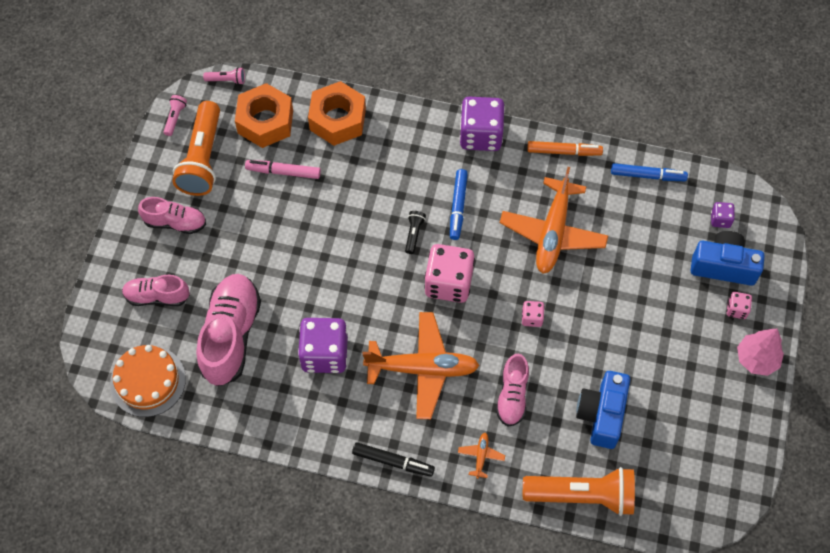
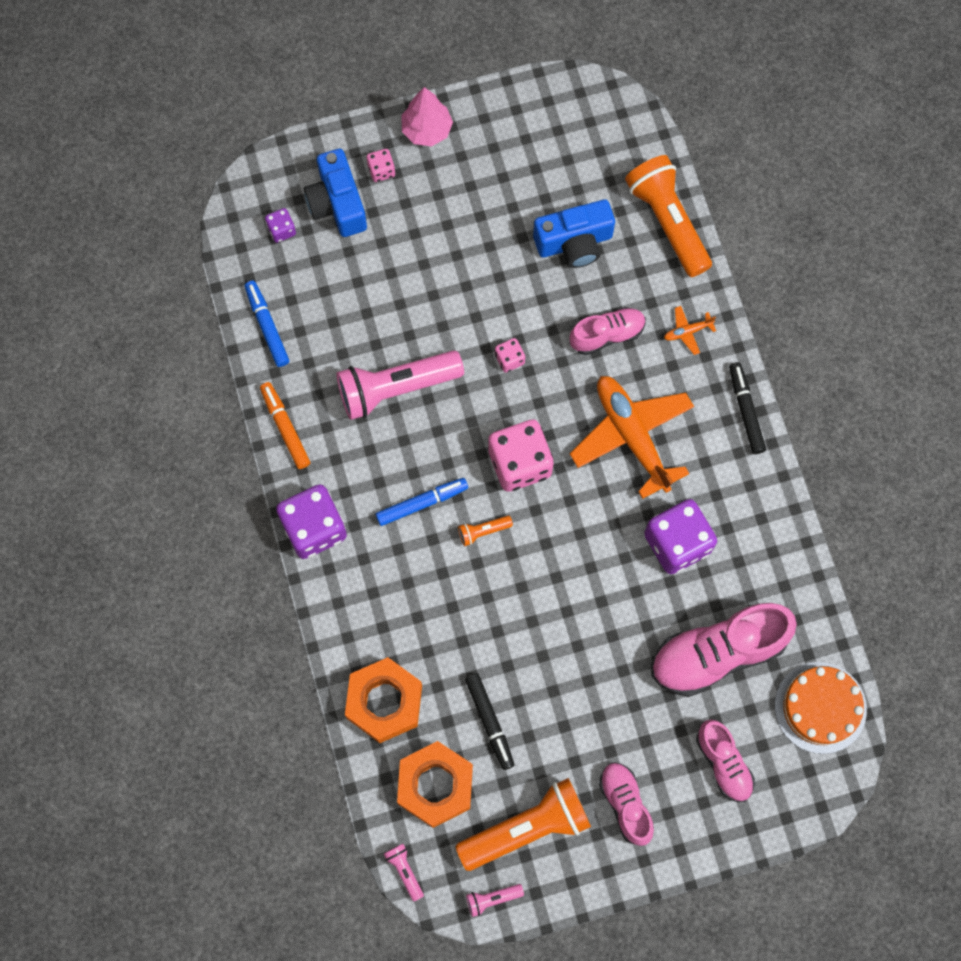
camera: 120 degrees left, 10 degrees up
pink marker [245,160,321,179] -> black marker [465,673,515,770]
black flashlight [405,211,426,254] -> orange flashlight [458,516,513,546]
orange plane [500,167,608,274] -> pink flashlight [336,350,464,420]

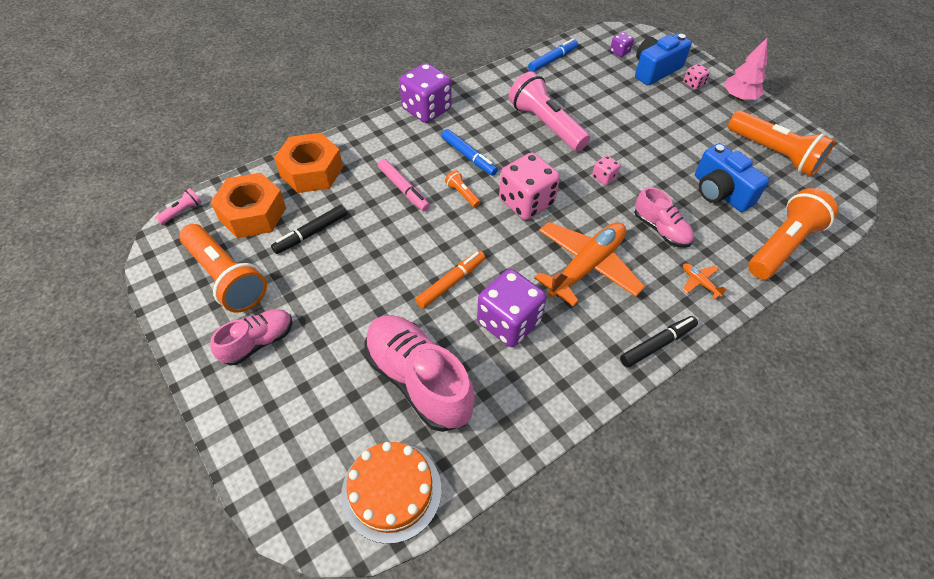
camera: 70 degrees right, 20 degrees down
orange marker [260,382,310,469] -> orange marker moved to [416,251,485,308]
pink flashlight [466,884,524,917] -> none
pink shoe [696,719,755,802] -> none
none -> pink marker [378,159,430,211]
none -> orange flashlight [728,111,835,177]

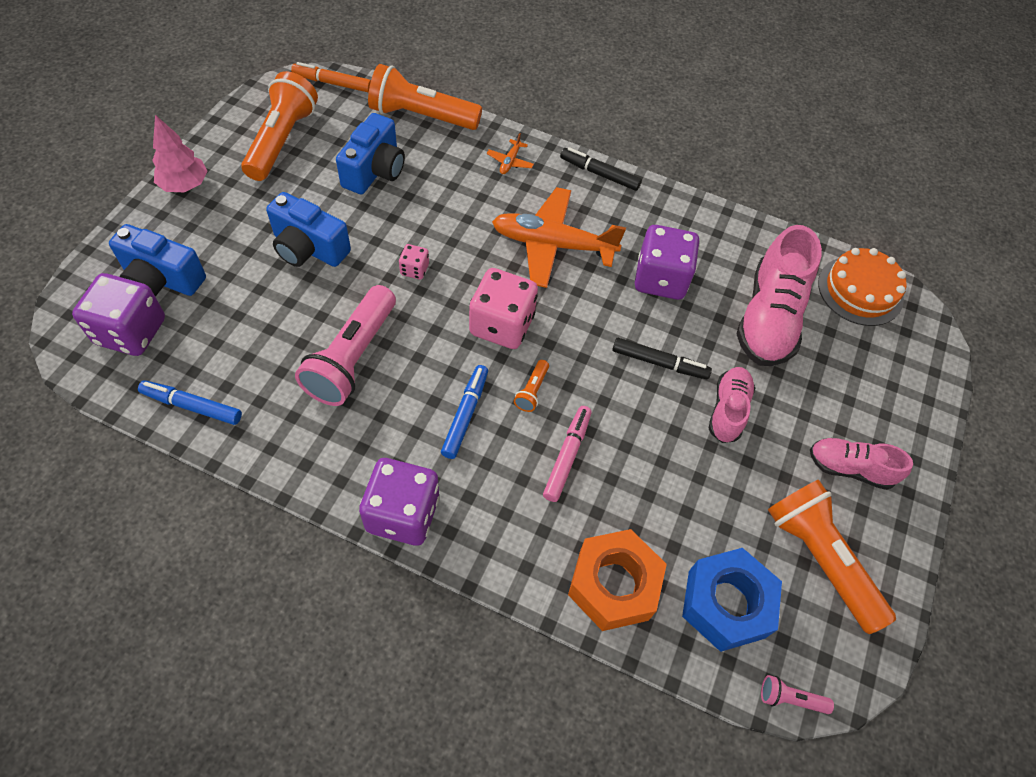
camera: 125 degrees left, 5 degrees up
orange flashlight [179,224,267,312] -> orange flashlight turned 45 degrees counterclockwise [768,480,896,634]
orange nut [210,173,286,238] -> blue nut [682,548,782,652]
black marker [271,205,347,254] -> black marker moved to [612,338,712,379]
orange marker [416,251,485,308] -> orange marker moved to [291,62,371,92]
purple dice [610,32,634,57] -> purple dice [72,273,165,356], size x2.14
pink shoe [634,187,694,248] -> pink shoe moved to [709,367,755,443]
pink dice [683,64,710,90] -> none
none -> blue camera [266,192,351,267]

